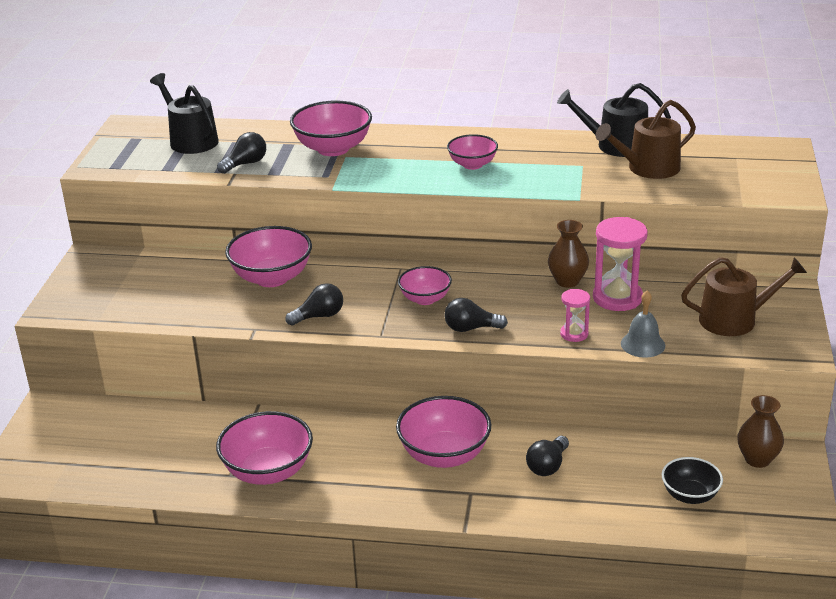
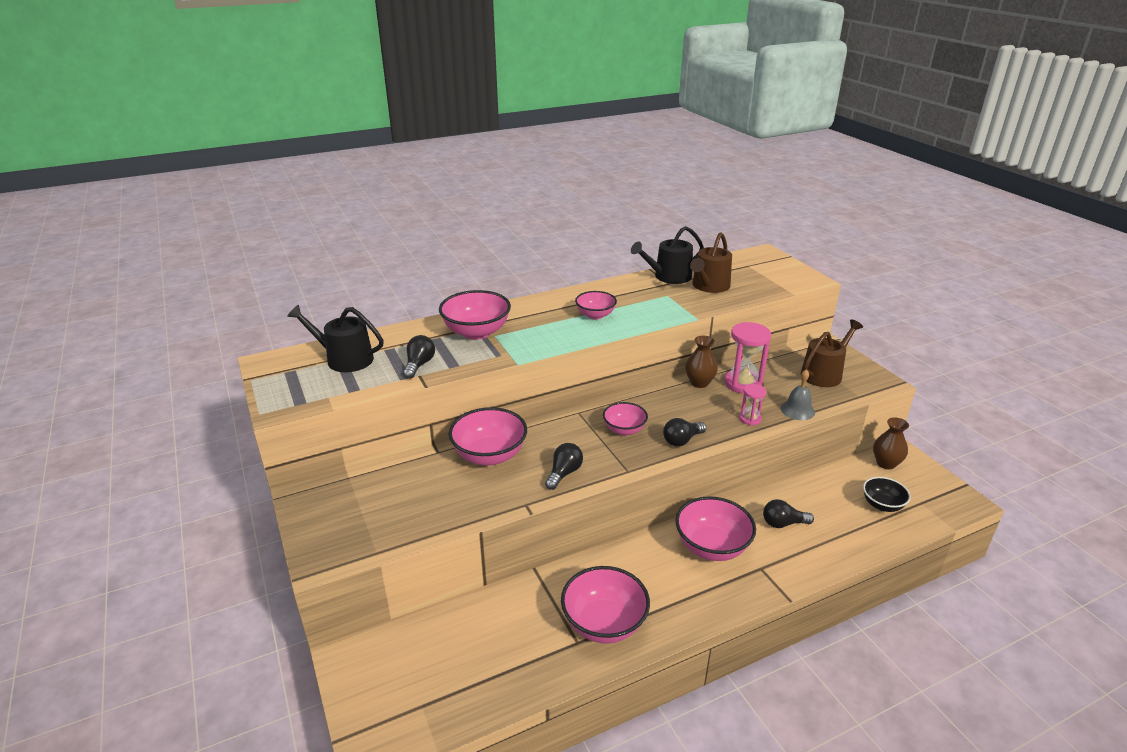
camera: 35 degrees left, 0 degrees up
black light bulb [526,436,569,476] -> black light bulb turned 90 degrees clockwise [763,499,814,528]

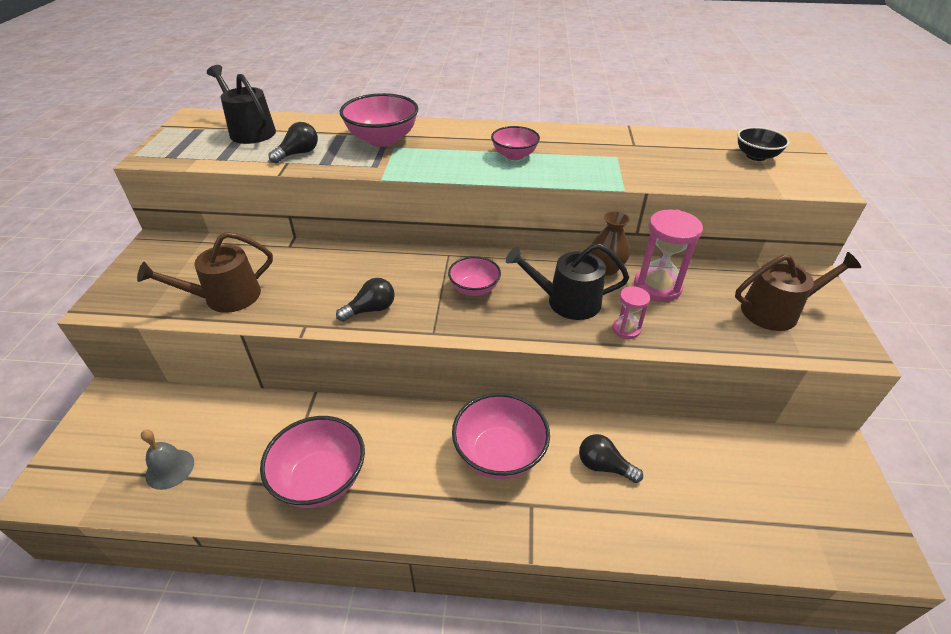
camera: 30 degrees right, 10 degrees up
pink bowl [449,407,527,466] -> none
black watering can [631,226,704,284] -> black watering can moved to [506,243,629,320]
black light bulb [663,418,706,446] -> none
brown watering can [690,232,732,293] -> brown watering can moved to [137,232,273,313]
grey bell [781,369,815,420] -> grey bell moved to [141,430,194,490]
black bowl [863,477,911,512] -> black bowl moved to [737,127,789,161]
brown vase [873,417,909,469] -> none

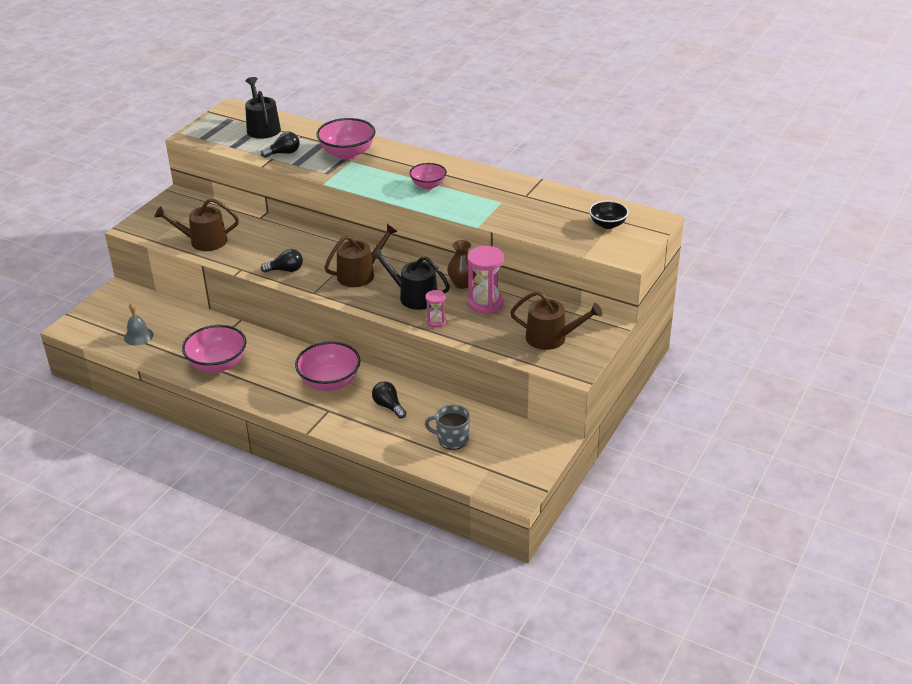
camera: 25 degrees right, 5 degrees down
pink bowl [448,256,501,296] -> brown watering can [324,224,398,287]
none -> grey mug [425,405,470,450]

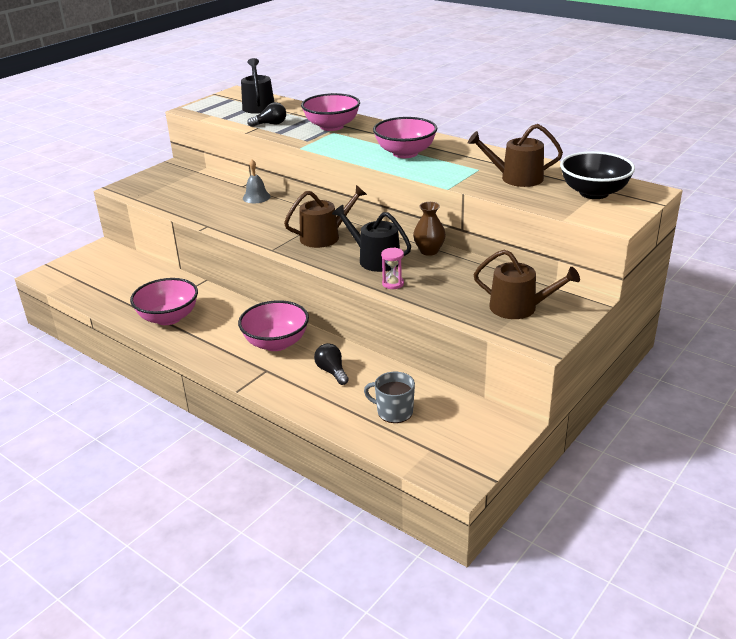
camera: 10 degrees right, 5 degrees down
grey bell [124,303,154,346] -> grey bell moved to [243,159,271,203]
brown watering can [154,198,239,251] -> brown watering can moved to [468,124,563,187]
black light bulb [261,249,303,273] -> none
pink bowl [409,163,447,190] -> pink bowl [373,117,438,158], size x1.65
pink hourglass [467,246,504,314] -> none
black bowl [589,201,629,229] -> black bowl [560,151,635,199], size x1.65

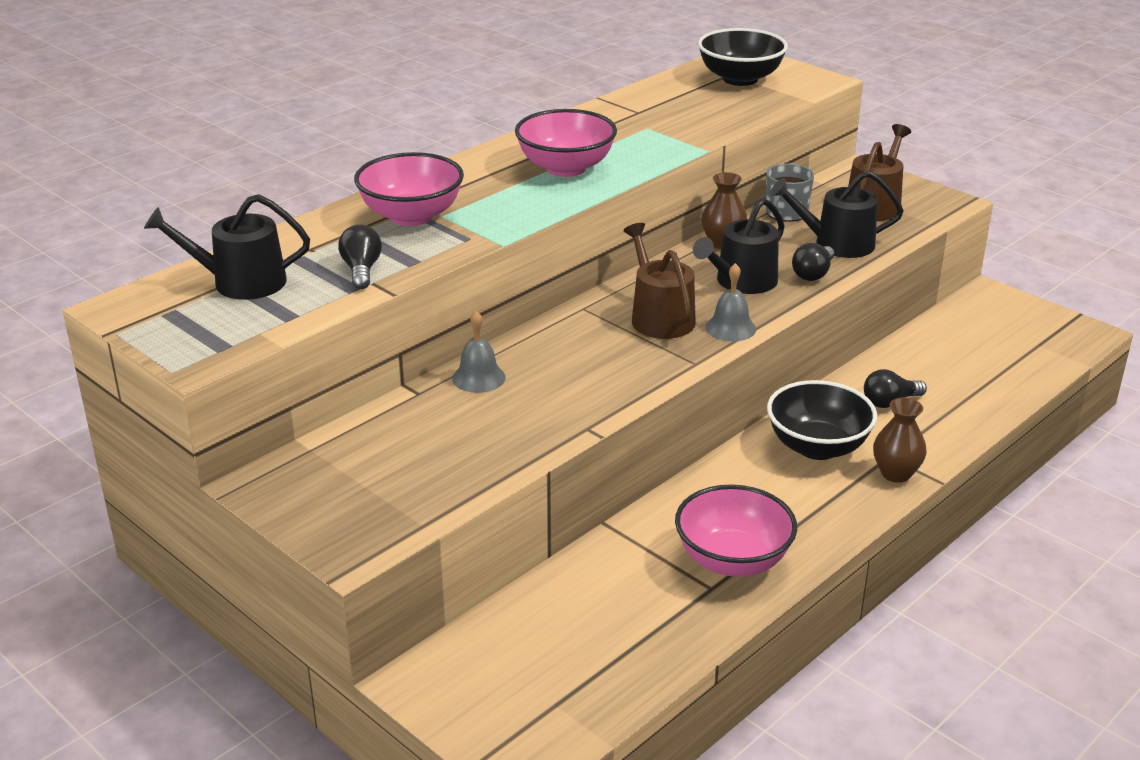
camera: 85 degrees left, 0 degrees up
pink bowl [238,300,309,351] -> black bowl [767,380,877,460]
grey mug [364,372,415,423] -> grey mug moved to [766,163,814,222]
pink hourglass [381,247,404,289] -> black light bulb [792,243,834,281]
brown watering can [468,124,563,187] -> none
none -> grey bell [706,263,756,341]
none -> black watering can [770,171,904,258]
none -> brown vase [873,398,927,483]

